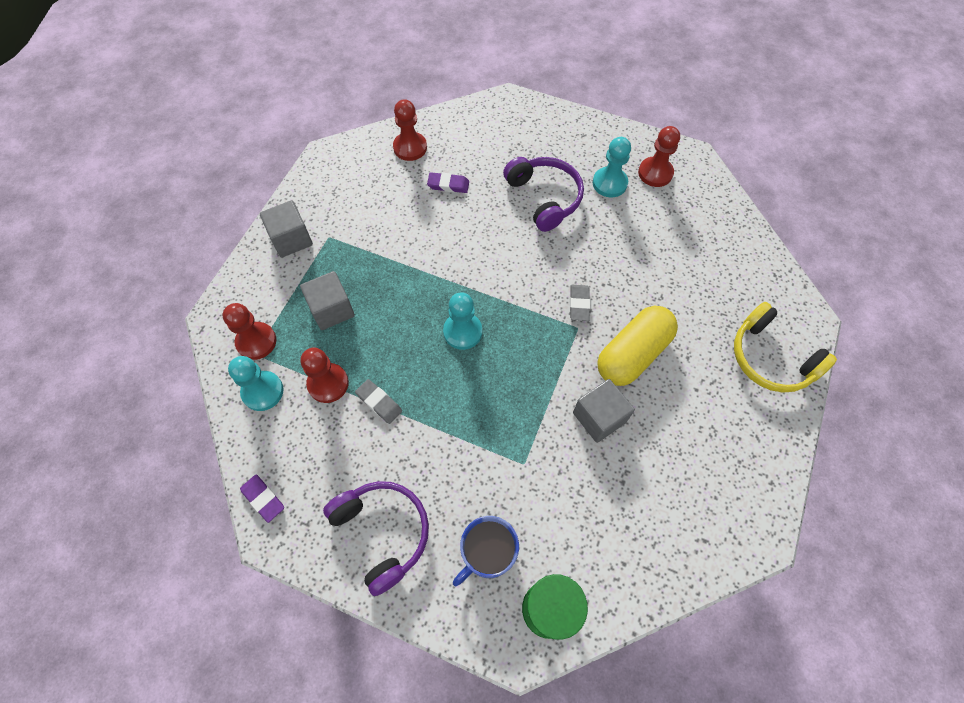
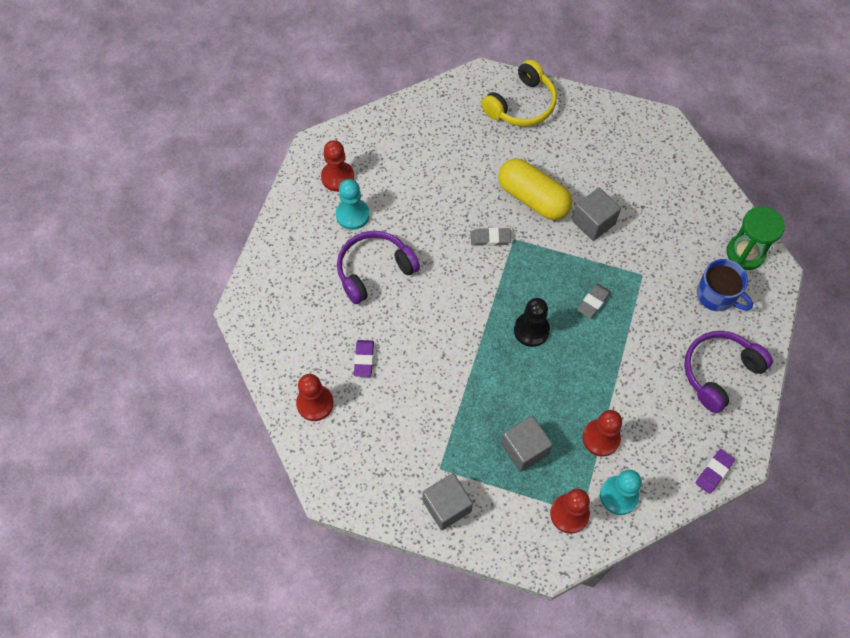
camera: 95 degrees left, 0 degrees up
grey eraser [355,379,402,424] -> grey eraser moved to [577,284,611,318]
turquoise pawn [443,292,482,350] -> black pawn [514,298,550,347]

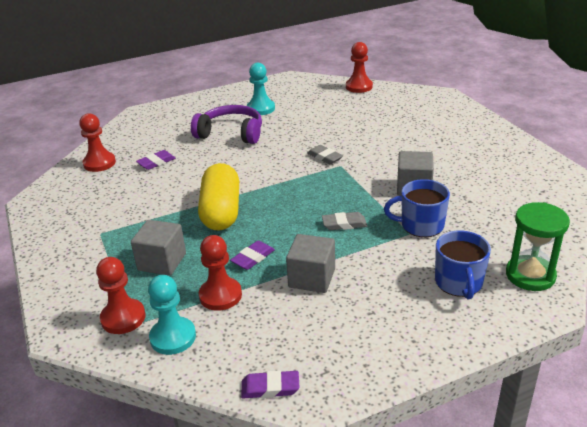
camera: 50 degrees right, 30 degrees down
red pawn [321,140,354,192] -> red pawn moved to [346,42,373,93]
grey cube [423,473,473,530] -> grey cube moved to [286,234,335,293]
yellow headphones [481,59,557,126] -> none
yellow capsule [498,158,572,220] -> yellow capsule moved to [198,163,239,231]
black pawn [514,298,550,347] -> none
purple headphones [684,331,773,413] -> none
none -> purple eraser [230,241,275,270]
none -> blue mug [384,179,450,237]

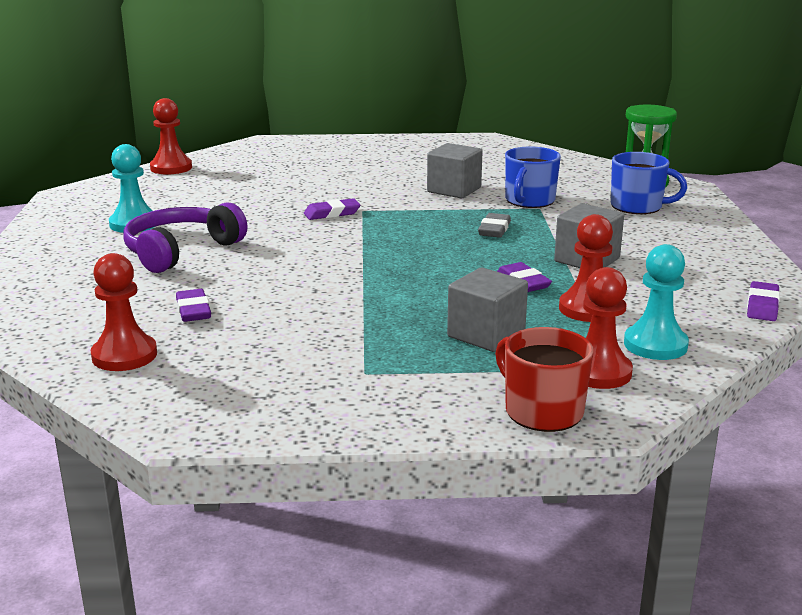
camera: 70 degrees left, 10 degrees down
yellow capsule [198,163,239,231] -> none
grey eraser [307,145,343,164] -> purple eraser [304,198,361,220]
none -> red mug [495,327,593,432]

